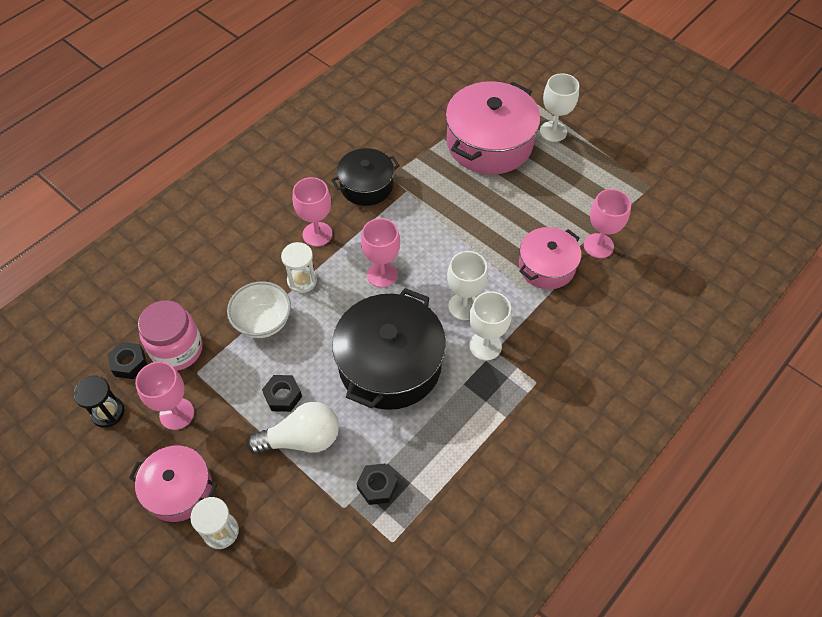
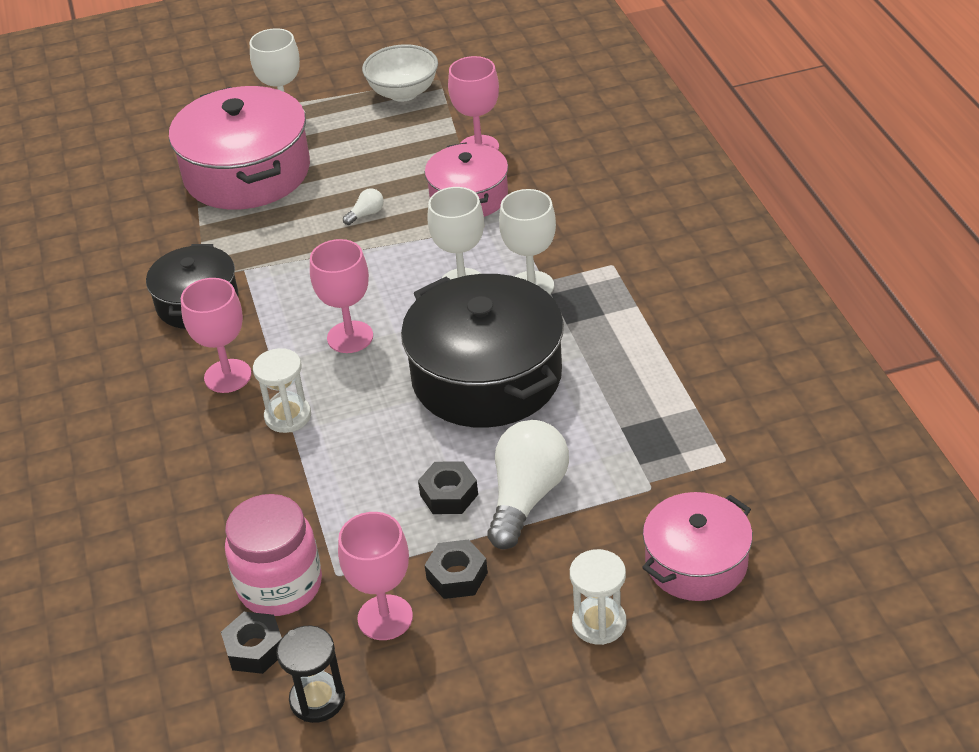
camera: 55 degrees left, 15 degrees down
pink pot [129,446,217,522] -> pink pot moved to [642,492,753,601]
white bowl [227,281,291,338] -> white bowl moved to [362,44,438,102]
black nut [357,463,398,505] -> black nut moved to [425,539,488,599]
none -> white light bulb [343,188,384,225]

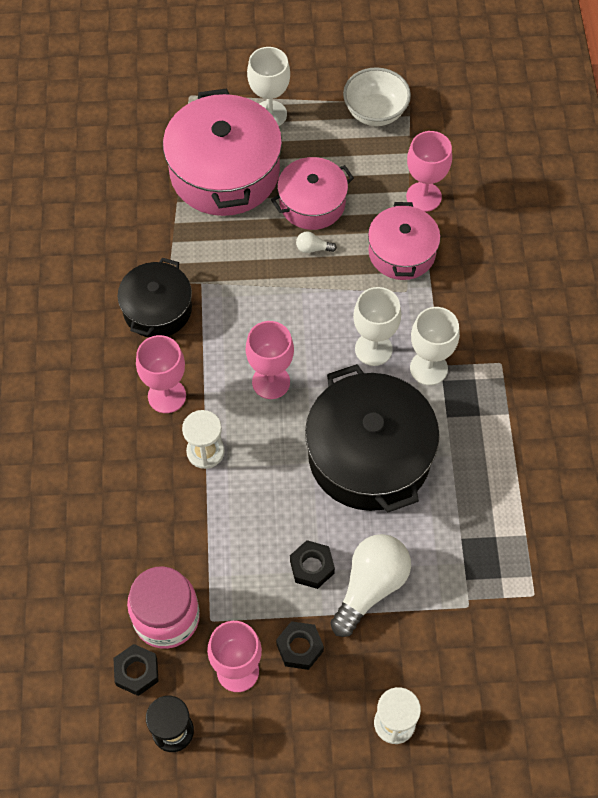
camera: 10 degrees right, 20 degrees up
white light bulb [343,188,384,225] -> white light bulb turned 150 degrees counterclockwise [296,232,337,253]
pink pot [642,492,753,601] -> pink pot moved to [271,157,354,230]

